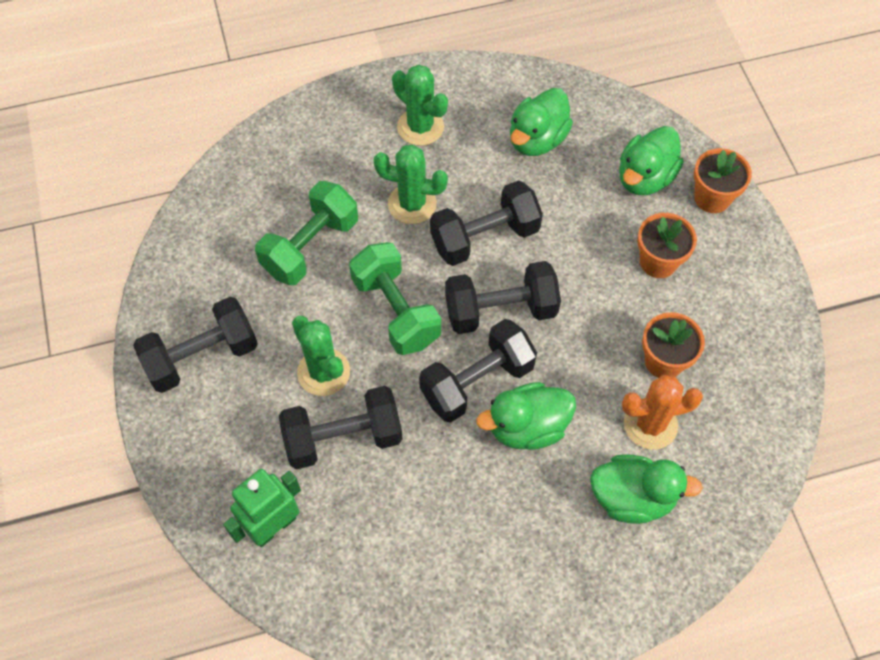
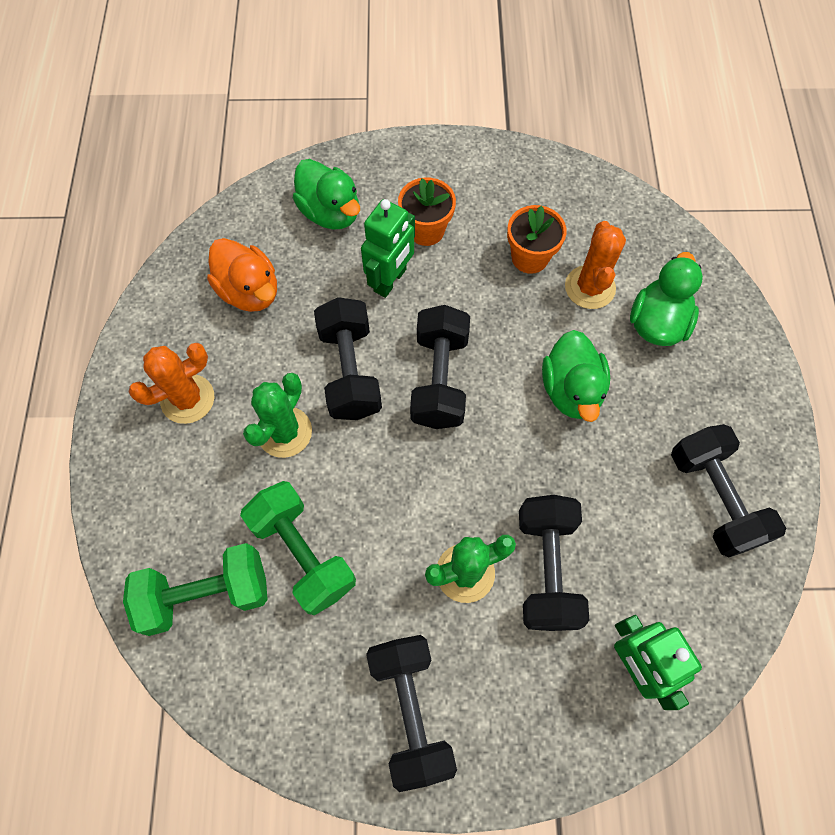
camera: 75 degrees left, 5 degrees up
green dumbbell [349,242,441,355] -> green dumbbell moved to [123,543,268,636]
green cactus [392,65,448,146] -> orange cactus [129,343,214,424]
black dumbbell [419,319,537,422] -> black dumbbell moved to [671,424,786,558]
green duck [510,88,573,156] -> orange duck [207,238,277,312]
orange flower pot [694,148,752,213] -> none
none -> green robot [361,199,415,298]

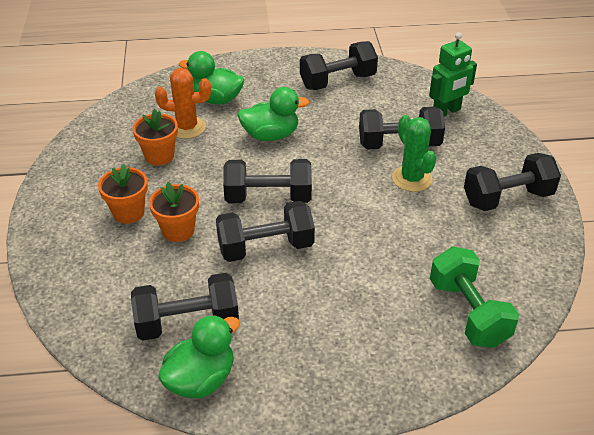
camera: 95 degrees left, 25 degrees down
orange cactus [129,343,214,424] -> none
orange duck [207,238,277,312] -> black dumbbell [131,273,239,341]
green dumbbell [240,481,356,615] -> none
green cactus [243,373,312,458] -> none
green duck [293,159,360,230] -> green duck moved to [158,315,240,398]
green robot [361,199,415,298] -> orange flower pot [149,182,199,242]

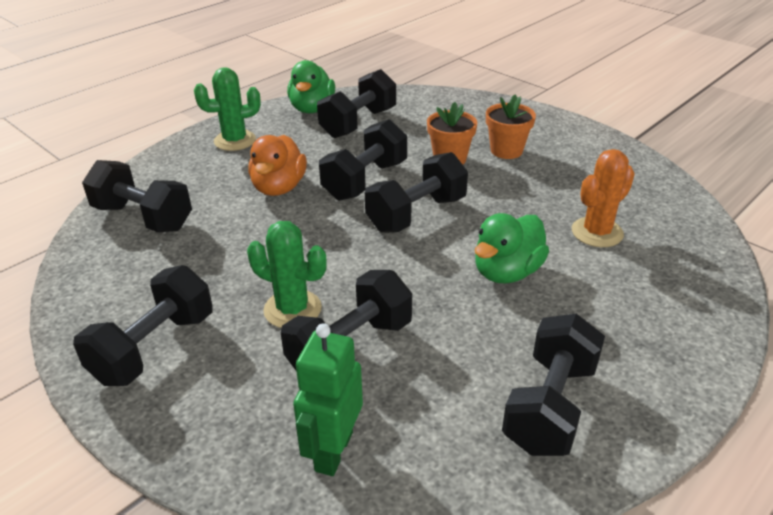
camera: 140 degrees right, 5 degrees down
orange flower pot [132,109,178,166] -> none
green duck [179,51,245,104] -> none
green dumbbell [430,246,519,348] -> black dumbbell [82,160,192,232]
none -> green cactus [194,67,261,151]
none -> orange duck [248,135,307,196]

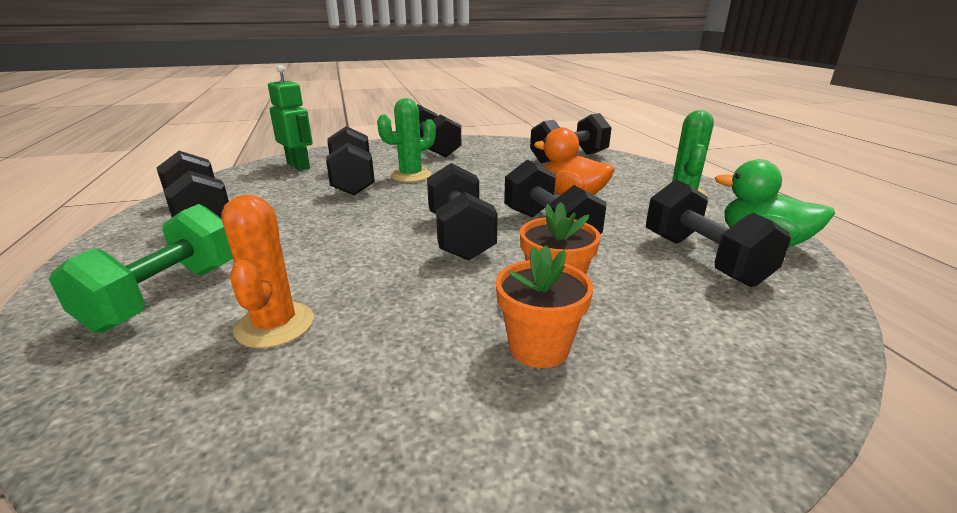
camera: 120 degrees right, 10 degrees down
green duck [475,213,549,284] -> none
none -> green dumbbell [49,204,233,333]

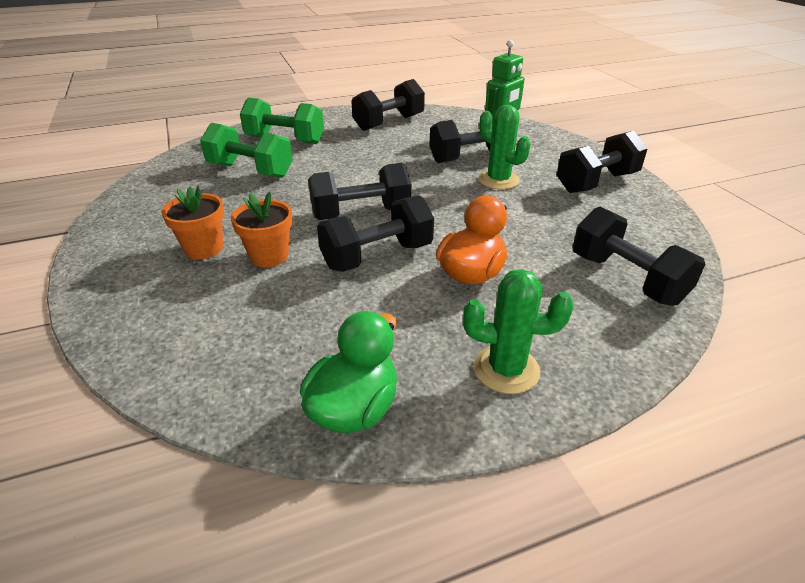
camera: 85 degrees right, 10 degrees up
orange cactus [221,195,314,348] -> green dumbbell [200,123,293,178]
black dumbbell [646,180,791,287] -> none

